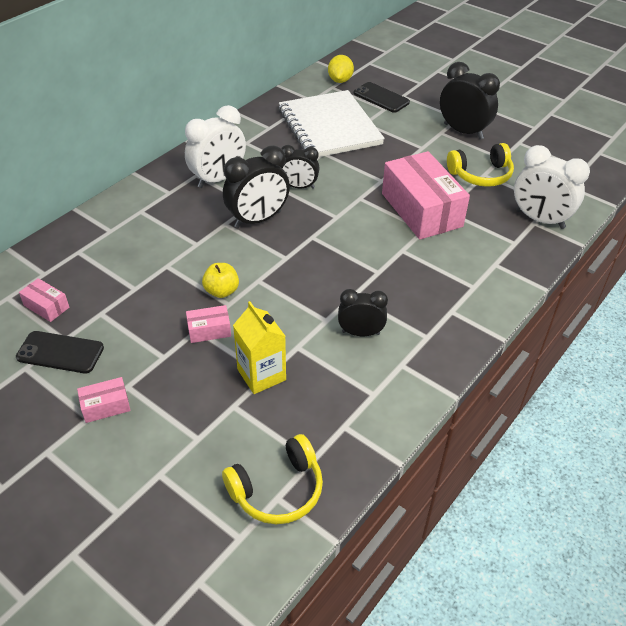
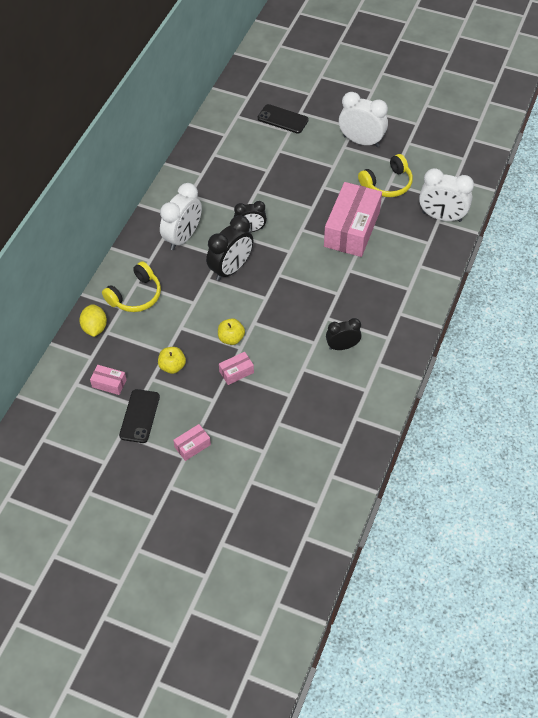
camera: 15 degrees left, 10 degrees up
black phone [16,331,104,373] -> black phone turned 75 degrees counterclockwise [119,389,160,443]
yellow headphones [222,434,323,524] -> yellow headphones moved to [102,261,161,312]
yellow carton [233,301,286,394] -> none
white notebook [279,90,385,157] -> none
yellow lemon [328,55,354,83] -> yellow lemon moved to [79,304,107,337]
pink box [382,151,470,240] -> pink box turned 60 degrees clockwise [324,182,382,257]
black clock [440,62,500,139] -> white clock [339,92,388,147]
none -> yellow apple [158,347,186,374]

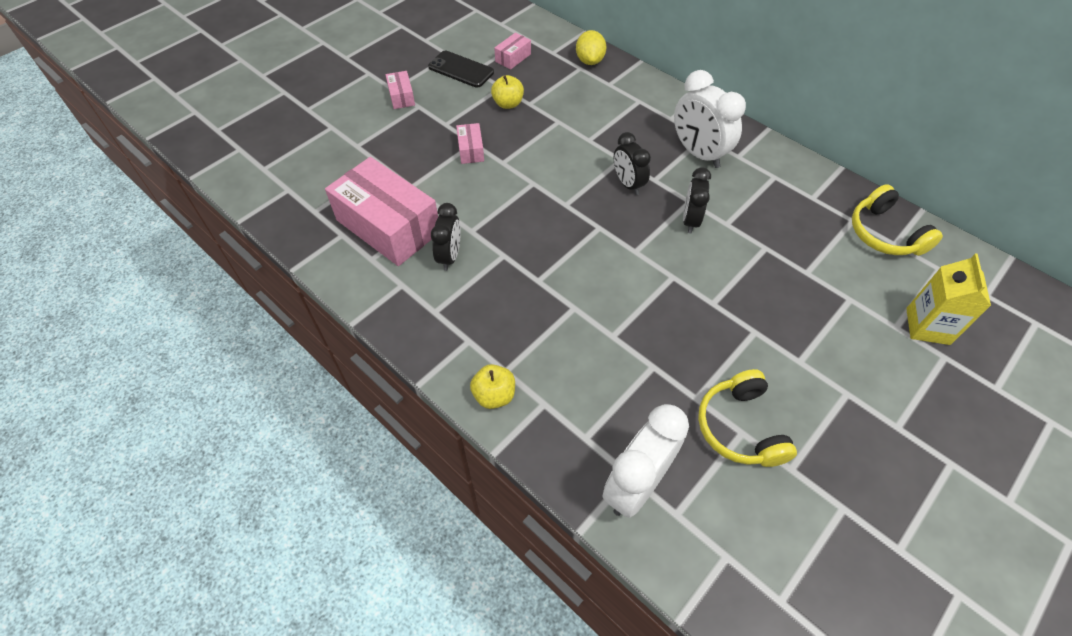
camera: 110 degrees right, 0 degrees up
yellow lemon [79,304,107,337] -> yellow lemon turned 75 degrees clockwise [576,30,606,65]
yellow headphones [102,261,161,312] -> yellow headphones moved to [852,184,943,256]
black clock [206,216,254,281] -> black clock [614,132,651,195], size x0.63
yellow apple [218,318,245,345] -> yellow apple moved to [470,364,515,409]
black phone [258,104,309,134] -> yellow carton [906,253,991,345]
pink box [324,182,382,257] -> pink box moved to [325,157,438,266]
white clock [339,92,388,147] -> none

